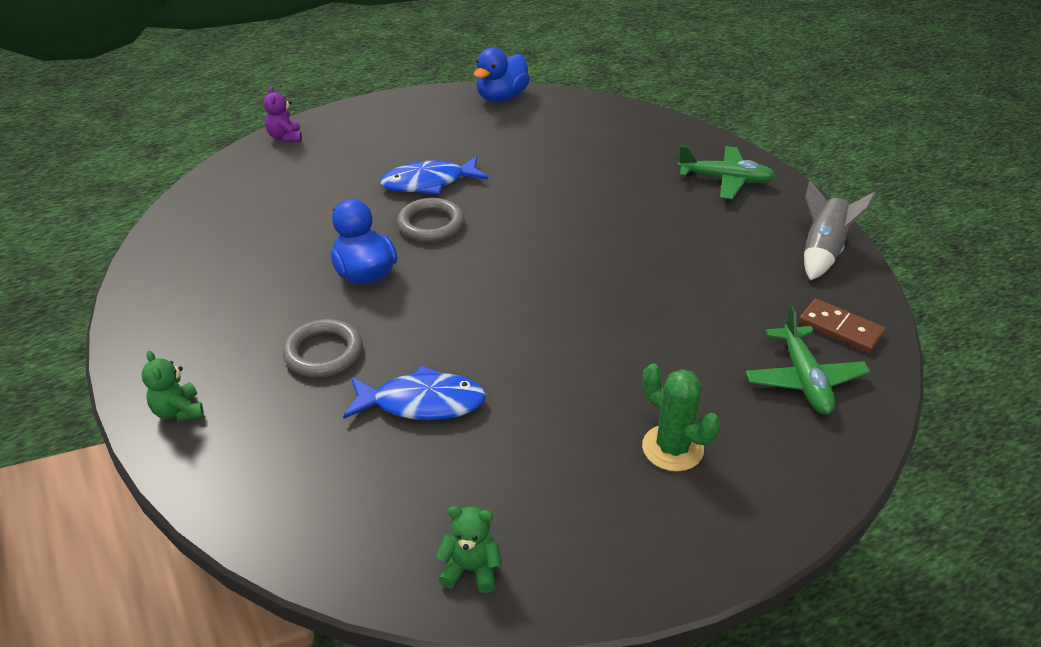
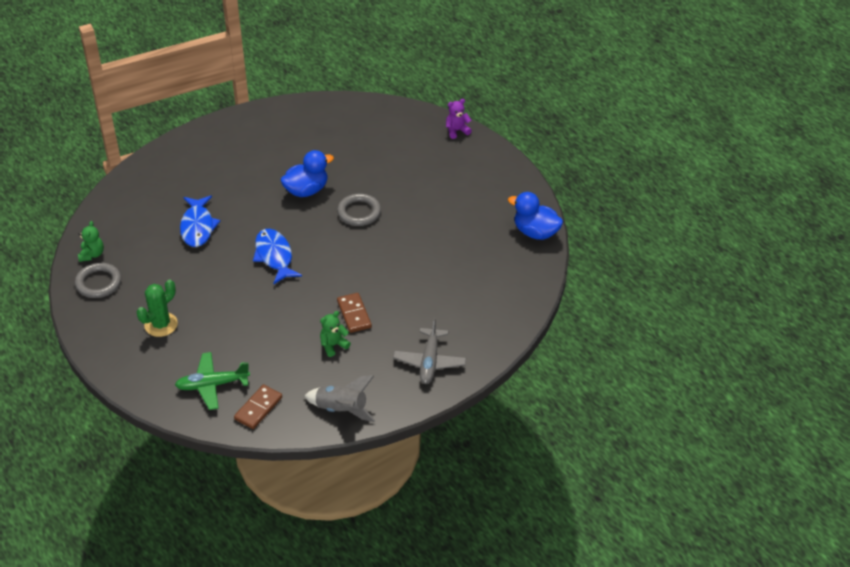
camera: 85 degrees right, 5 degrees up
green teddy bear [142,351,204,421] -> green teddy bear moved to [320,311,351,357]
grey ring [283,319,363,377] -> grey ring moved to [75,263,121,298]
blue fish [380,156,488,195] -> blue fish moved to [253,229,302,284]
green plane [677,145,775,199] -> grey plane [393,317,466,384]
none -> brown domino [337,293,372,333]

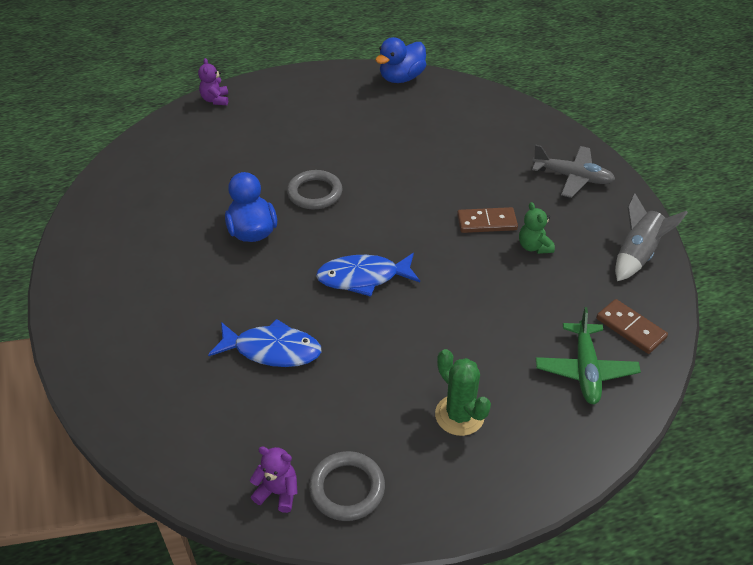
camera: 75 degrees left, 0 degrees up
green teddy bear [78,221,104,262] -> purple teddy bear [250,446,298,513]

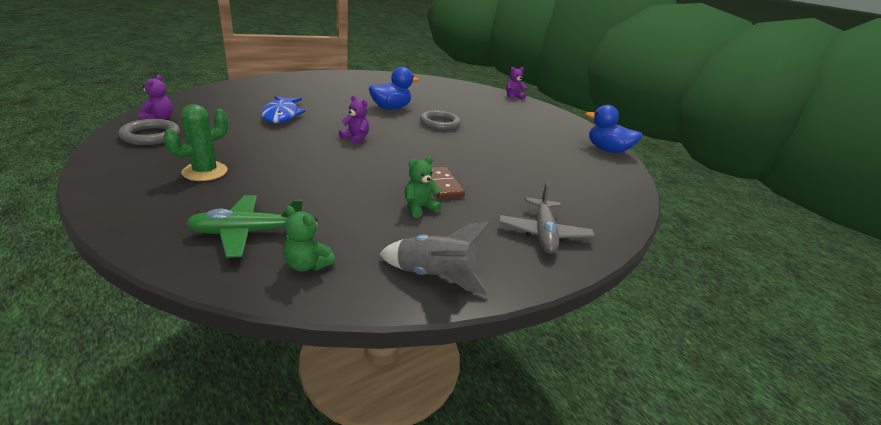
camera: 70 degrees right, 15 degrees down
blue fish [316,253,420,297] -> purple teddy bear [339,96,369,145]
brown domino [596,299,668,354] -> green teddy bear [284,206,335,271]

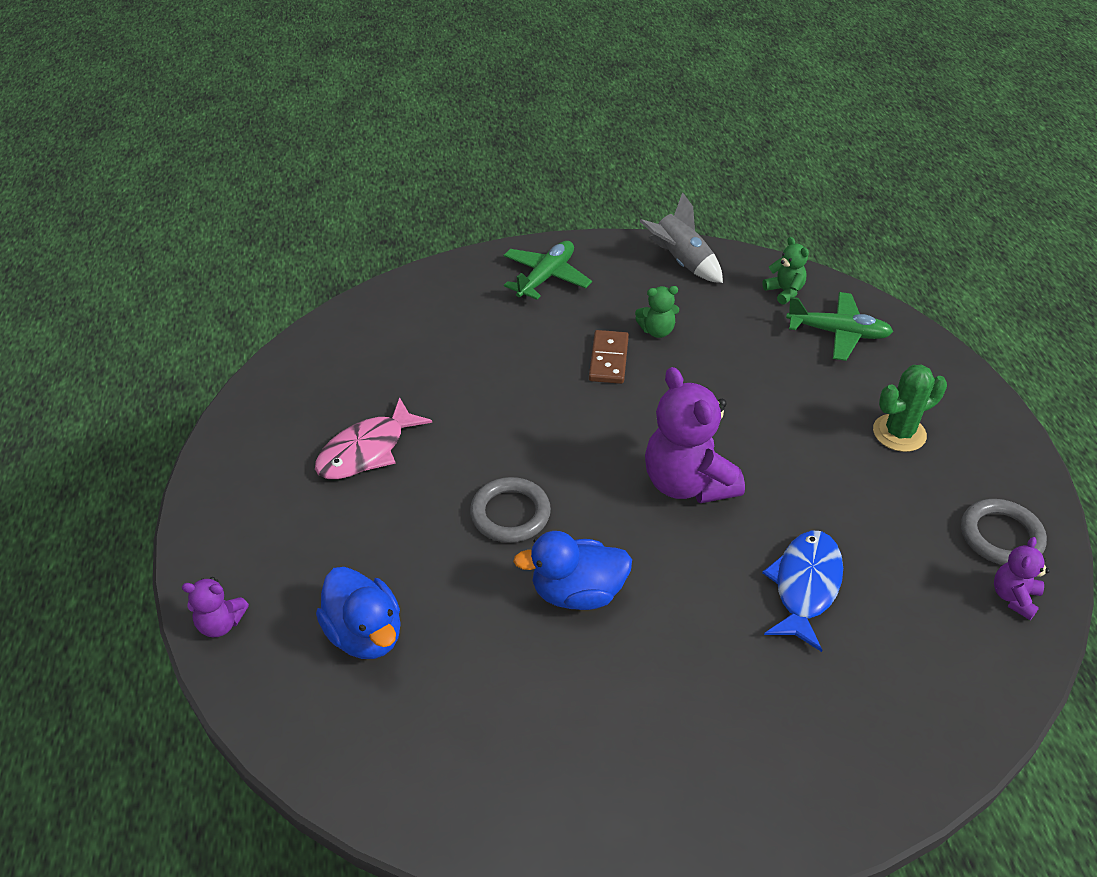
camera: 150 degrees left, 15 degrees up
purple teddy bear [339,96,369,145] -> purple teddy bear [645,367,745,503], size x2.04
grey plane [499,183,595,254] -> green plane [504,241,592,300]
blue duck [585,105,642,153] -> blue duck moved to [316,567,401,659]
none -> pink fish [315,397,432,479]

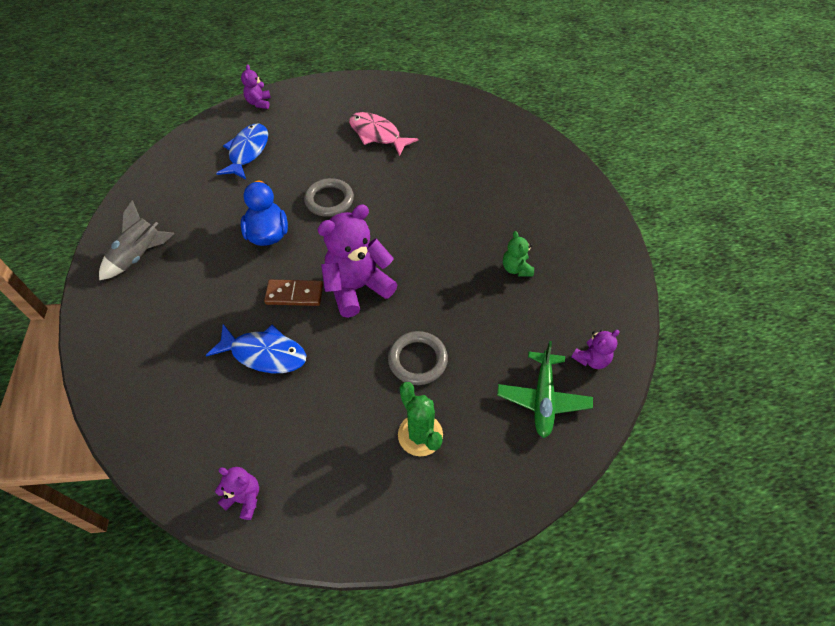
camera: 85 degrees right, 10 degrees up
blue duck [316,567,401,659] -> blue fish [216,124,268,179]
green plane [504,241,592,300] -> none
brown domino [589,330,629,384] -> brown domino moved to [264,280,323,306]
grey rocket [640,192,723,283] -> grey rocket moved to [99,201,175,280]
green teddy bear [762,237,809,305] -> purple teddy bear [571,330,619,369]
grey ring [961,499,1047,565] -> grey ring moved to [388,331,448,385]

